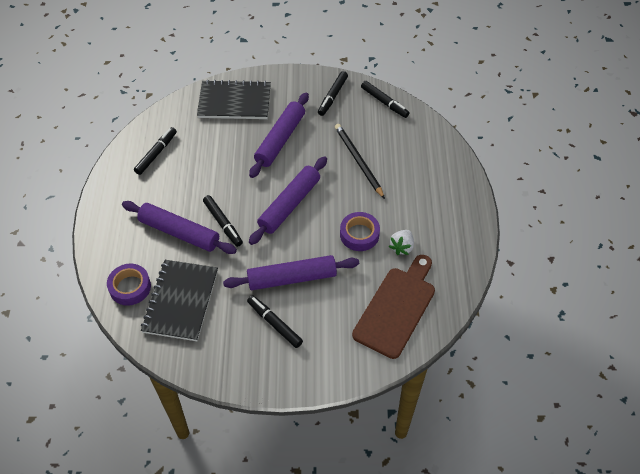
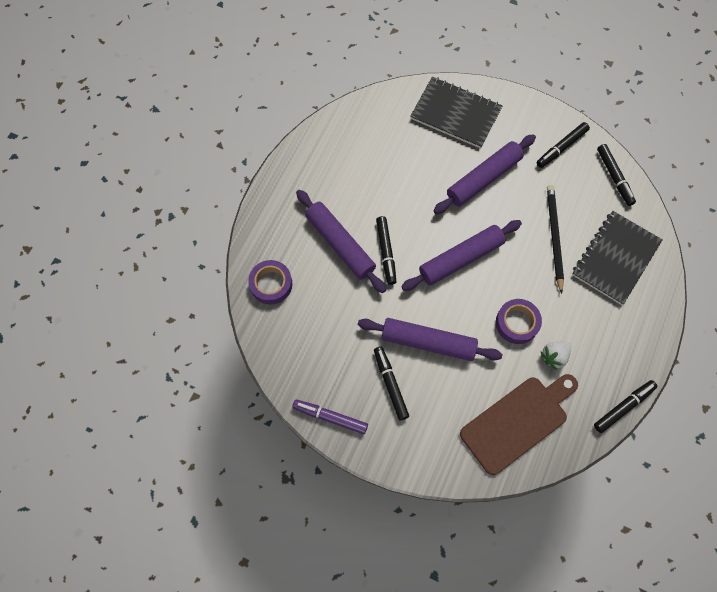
camera: 25 degrees right, 15 degrees up
black marker [134,127,177,175] -> black marker moved to [594,380,658,433]
black notebook [141,260,218,341] -> black notebook moved to [572,211,663,305]
none -> purple marker [292,399,368,434]

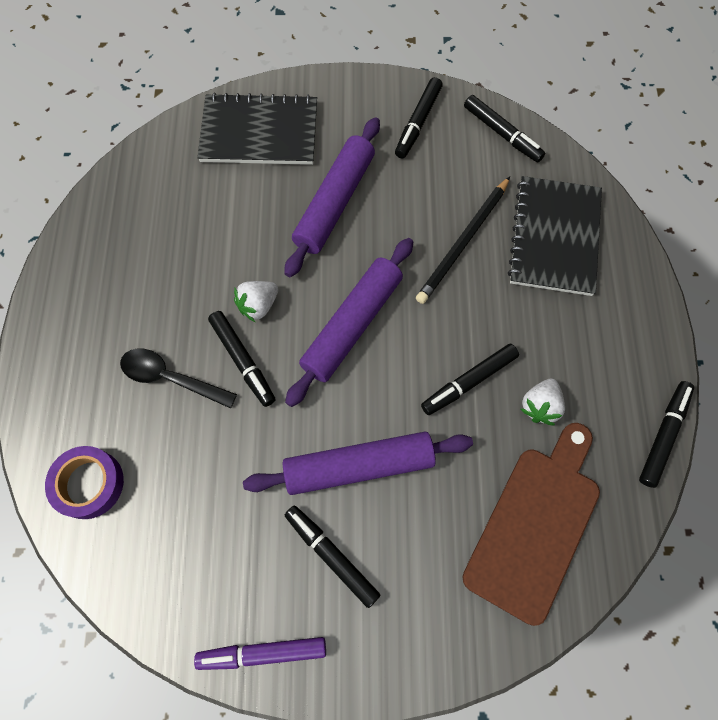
camera: 25 degrees left, 0 degrees up
purple rolling pin [296,190,386,293] -> black spoon [120,349,237,408]
purple tape [496,299,542,344] -> black marker [421,344,519,415]
black pencil [547,185,564,294] -> black pencil turned 120 degrees counterclockwise [416,177,510,304]
none -> white strawberry [234,281,279,322]

